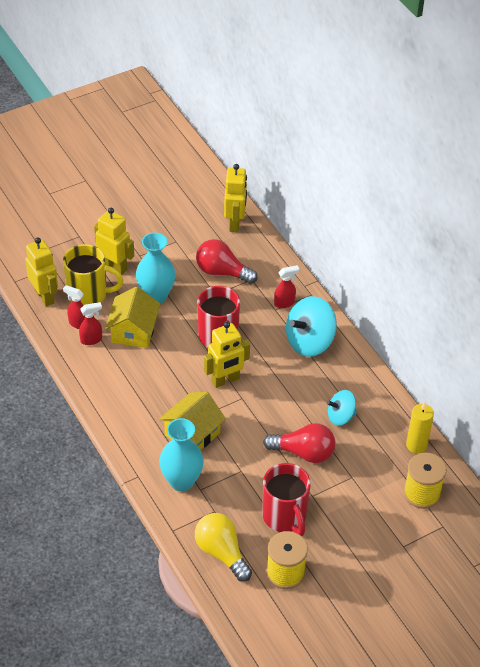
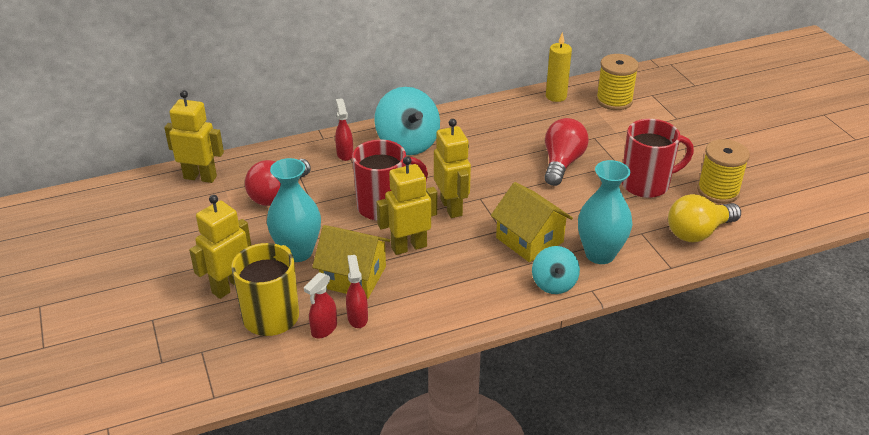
camera: 80 degrees left, 10 degrees down
yellow robot [25,237,58,307] -> yellow robot moved to [376,156,437,255]
turquoise spinning top [327,390,357,426] -> turquoise spinning top moved to [532,246,580,294]

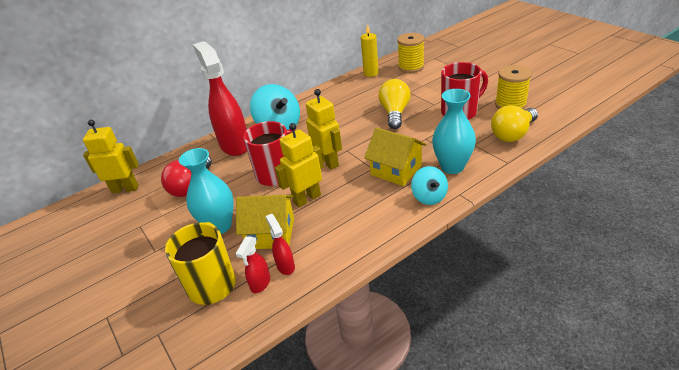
camera: 10 degrees left, 0 degrees up
yellow robot [189,195,251,299] -> none
red spray bottle [335,98,353,161] -> red spray bottle [193,41,247,156], size x2.30
red light bulb [544,118,589,186] -> yellow light bulb [378,79,411,129]

